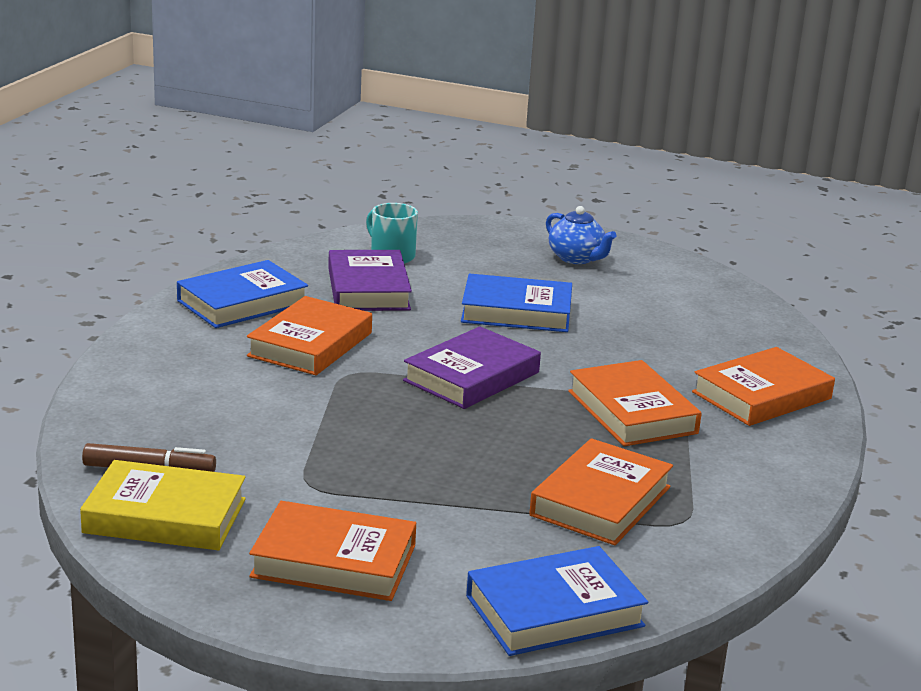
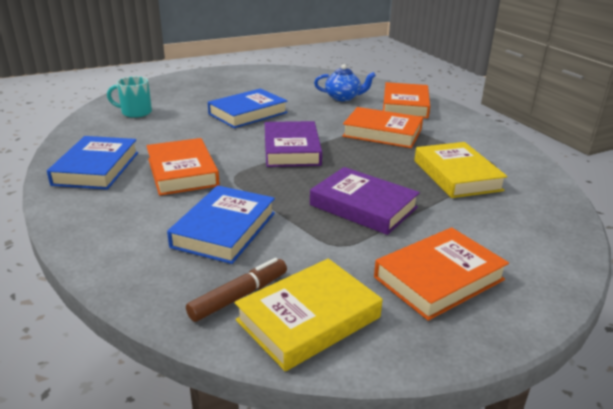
camera: 45 degrees left, 5 degrees up
purple book [328,250,412,311] -> purple book moved to [310,167,420,235]
blue book [466,546,648,656] -> blue book moved to [167,185,275,264]
orange book [530,438,673,545] -> yellow book [414,142,508,198]
blue teapot [546,206,616,264] -> blue teapot moved to [314,64,376,101]

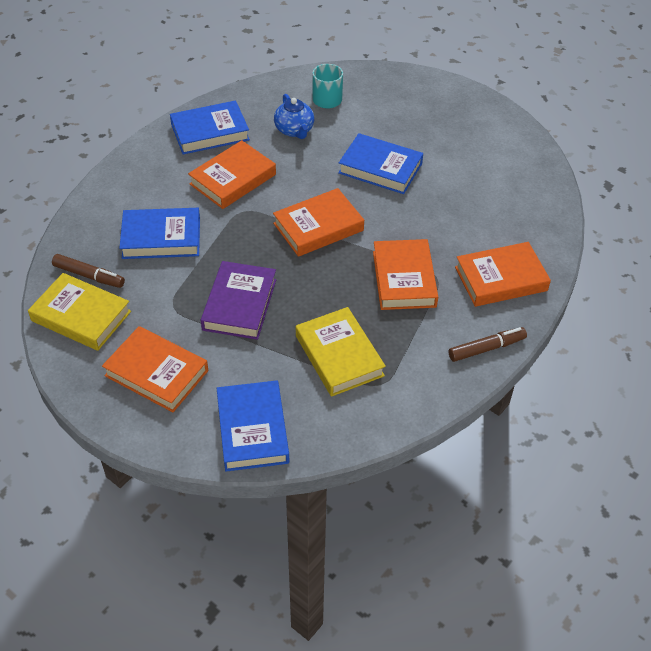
camera: 65 degrees right, 20 degrees up
purple book [265,121,322,167] -> orange book [273,188,364,257]
blue teapot [314,64,376,101] -> blue teapot moved to [274,94,314,139]
yellow book [414,142,508,198] -> yellow book turned 75 degrees counterclockwise [296,307,386,397]
none -> blue book [217,380,289,472]
none -> brown marker [449,327,527,362]

